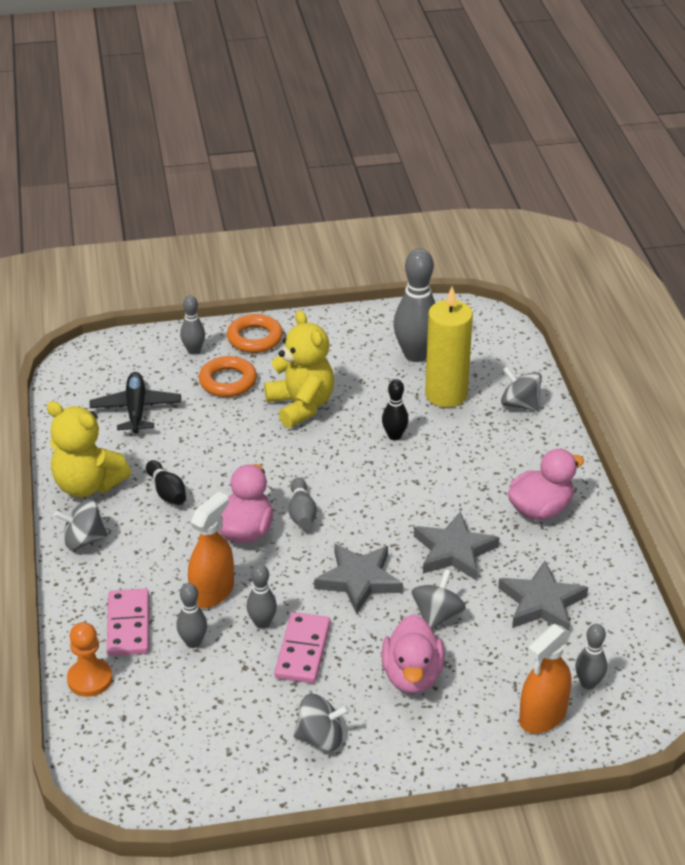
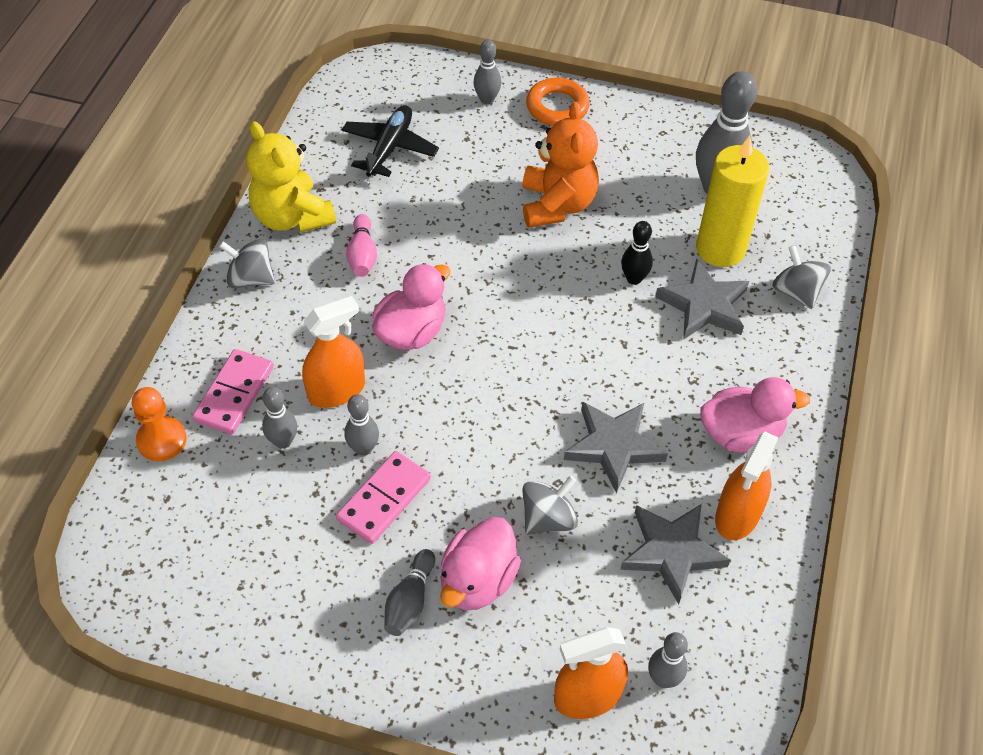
camera: 25 degrees right, 15 degrees up
black bowling pin [146,460,186,505] -> pink bowling pin [346,214,377,277]
orange ring [199,356,257,397] -> none
yellow teddy bear [264,310,334,428] -> orange teddy bear [522,102,599,228]
grey bowling pin [289,478,317,529] -> grey bowling pin moved to [384,549,435,636]
grey spinning top [293,694,349,751] -> none
grey star [314,544,403,614] -> grey star moved to [655,259,749,340]
none -> orange spray bottle [715,432,778,540]

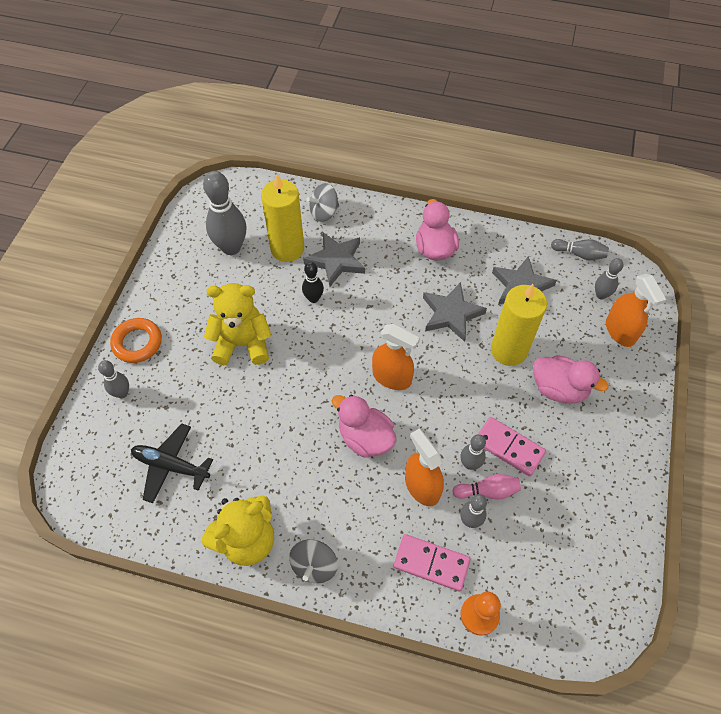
camera: 90 degrees left, 5 degrees up
pink bowling pin [346,214,377,277] -> pink bowling pin moved to [453,474,521,499]
grey bowling pin [384,549,435,636] -> grey bowling pin moved to [551,239,609,260]
orange teddy bear [522,102,599,228] -> yellow teddy bear [204,283,272,365]
grey spinning top [522,476,578,535] -> yellow candle [491,284,547,366]
orange spray bottle [715,432,778,540] -> orange spray bottle moved to [372,324,420,390]

